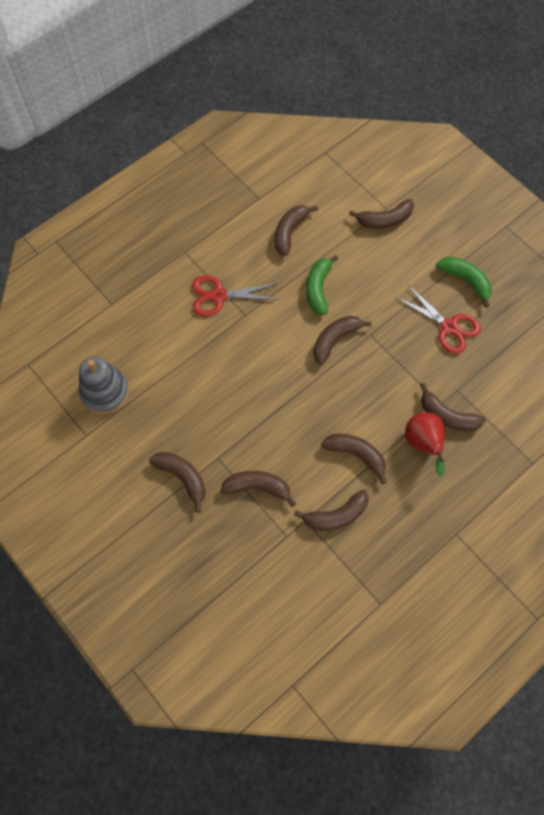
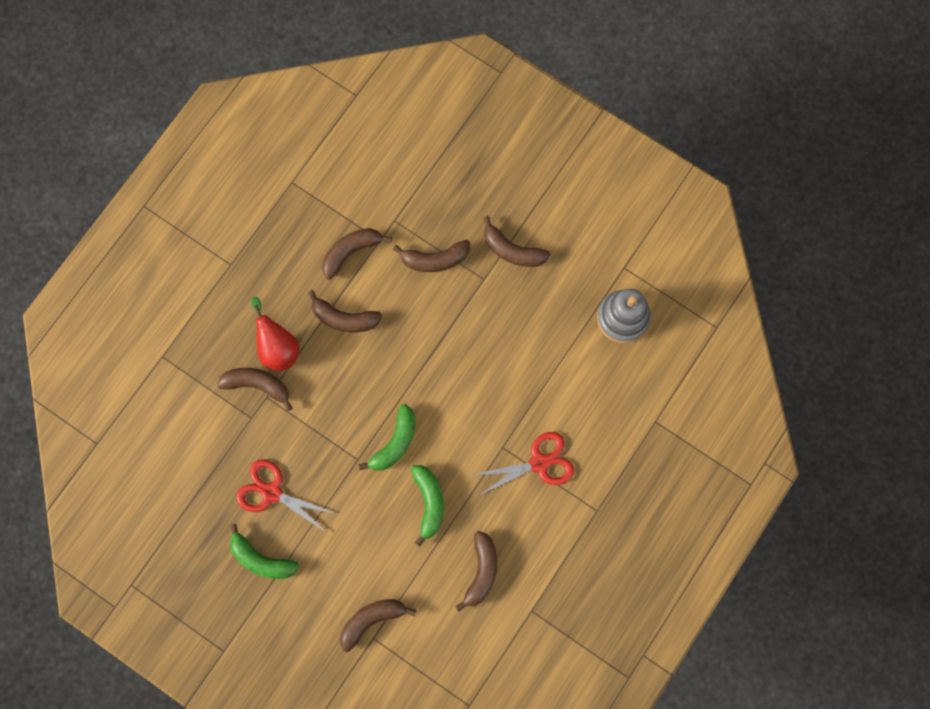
camera: 165 degrees right, 10 degrees up
brown banana [313,316,371,365] -> green banana [359,404,415,471]

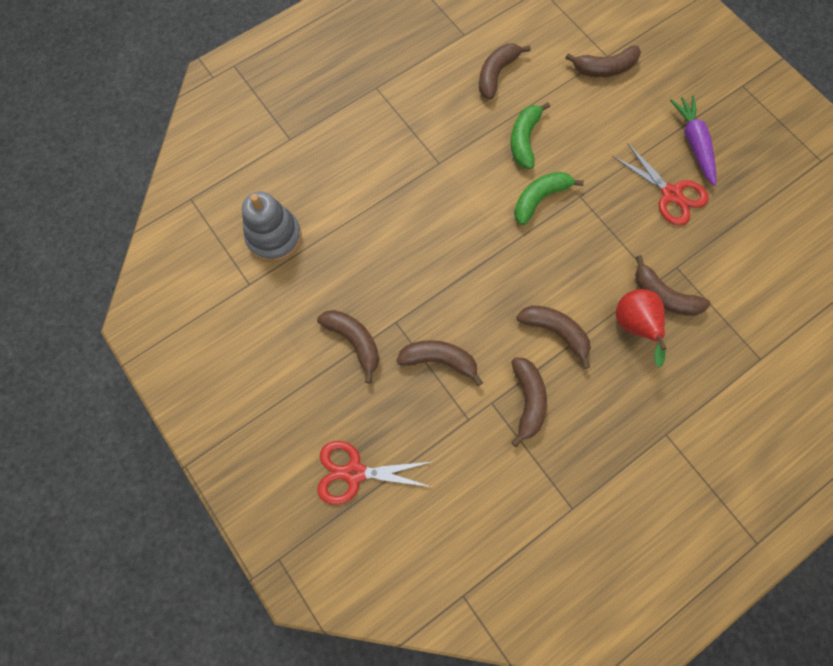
camera: 160 degrees left, 5 degrees down
green banana [230,524,299,579] -> purple carrot [670,95,716,186]
brown banana [322,228,392,280] -> brown banana turned 75 degrees counterclockwise [511,357,547,447]
red scissors [473,432,575,496] -> red scissors moved to [317,441,431,505]

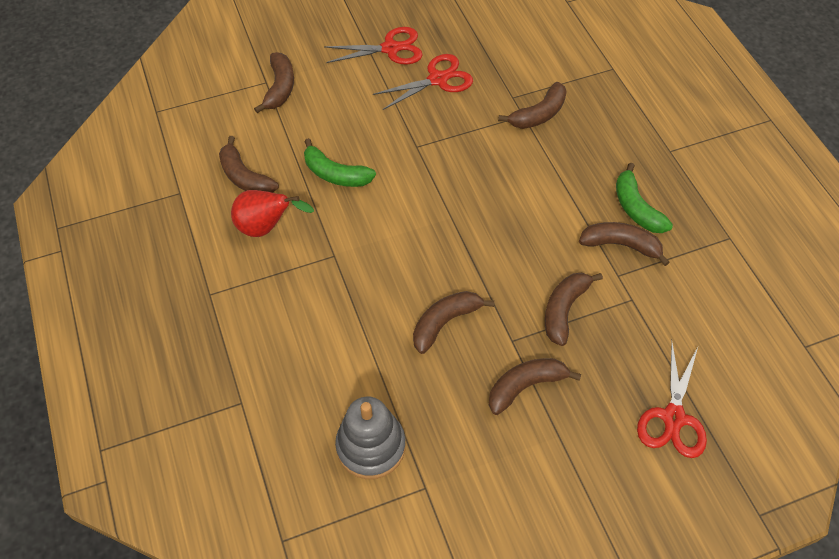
camera: 75 degrees left, 15 degrees down
green banana [514,172,584,225] -> green banana moved to [616,163,673,233]
brown banana [516,305,591,369] -> brown banana moved to [413,291,494,354]
red pear [616,289,667,368] -> red pear moved to [231,190,314,237]
purple carrot [670,95,716,186] -> red scissors [324,27,423,64]

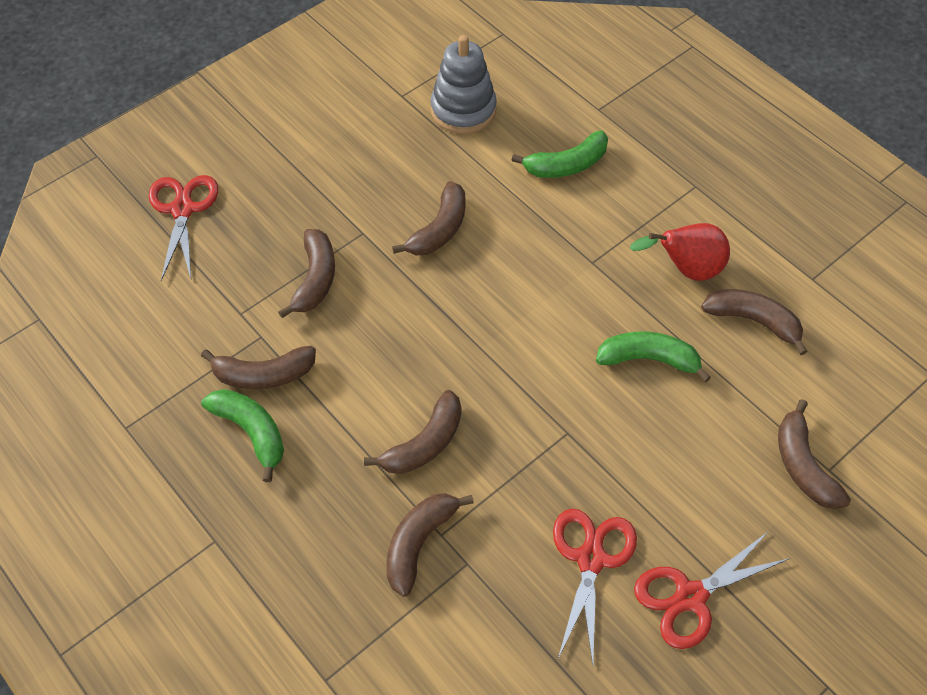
camera: 160 degrees right, 0 degrees up
red scissors [373,54,473,110] -> red scissors turned 150 degrees clockwise [553,509,637,664]
brown banana [489,358,581,415] -> brown banana moved to [364,390,461,474]
none -> green banana [511,131,608,178]

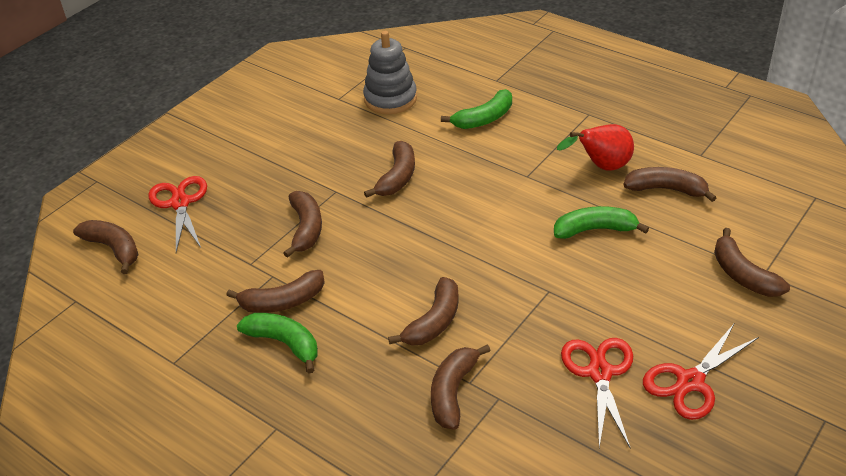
camera: 10 degrees left, 15 degrees down
none -> brown banana [73,220,138,274]

